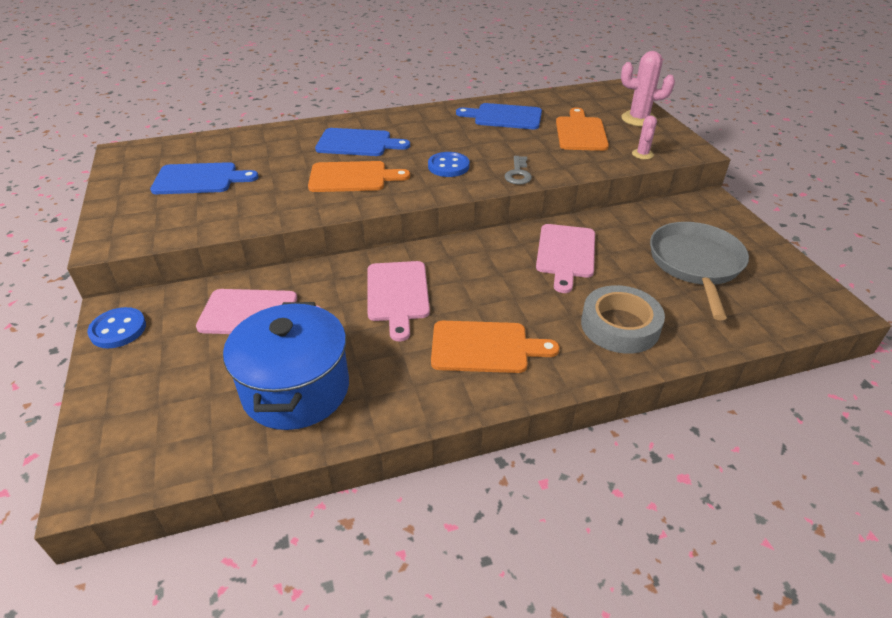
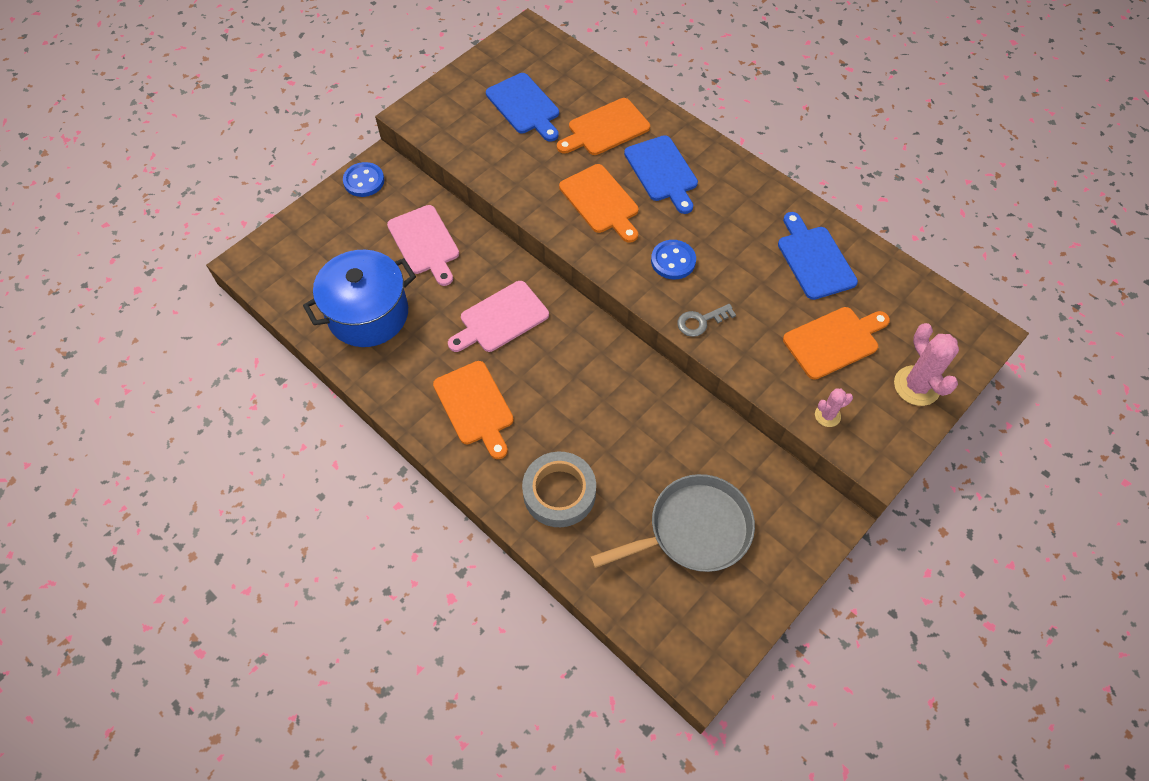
camera: 60 degrees right, 20 degrees up
pink cutting board [536,224,595,293] -> none
none -> orange cutting board [557,98,650,155]

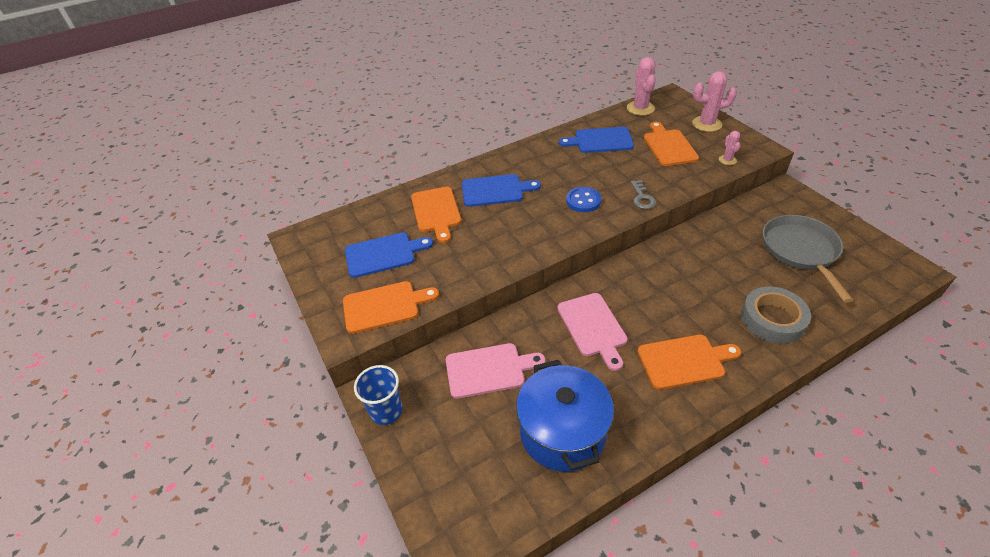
camera: 70 degrees left, 15 degrees down
blue button [343,162,384,197] -> blue cup [354,365,403,425]
orange cutting board [559,164,638,243] -> orange cutting board moved to [343,281,439,334]
none -> pink cactus [627,57,656,116]

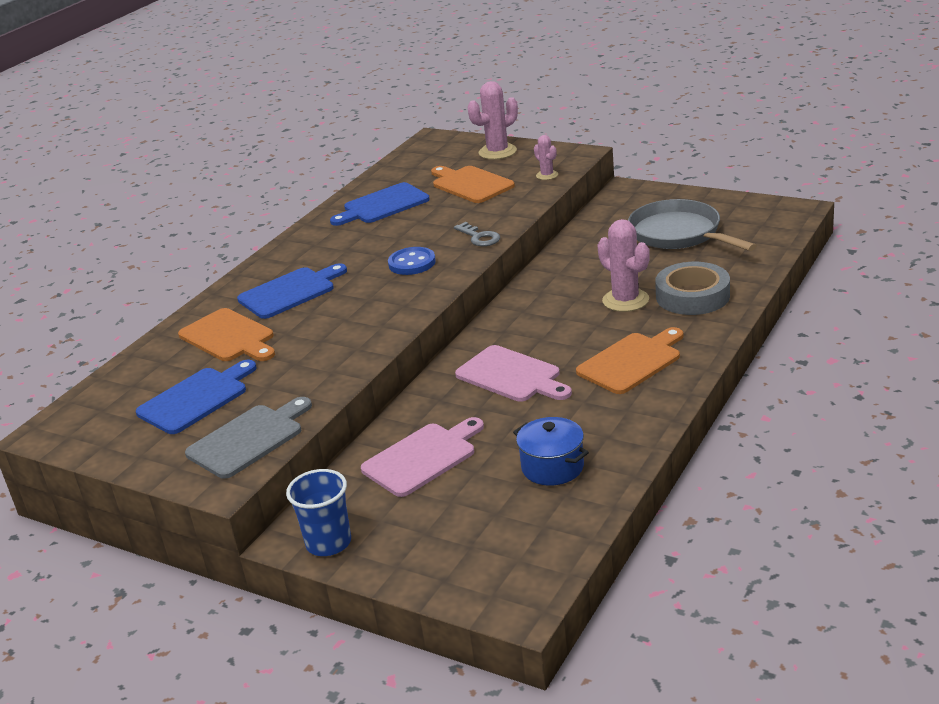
camera: 30 degrees left, 15 degrees down
orange cutting board [343,281,439,334] -> grey cutting board [185,397,312,479]
blue pot [516,360,614,472] -> blue pot [513,417,589,486], size x0.58
pink cactus [627,57,656,116] -> pink cactus moved to [598,219,650,312]

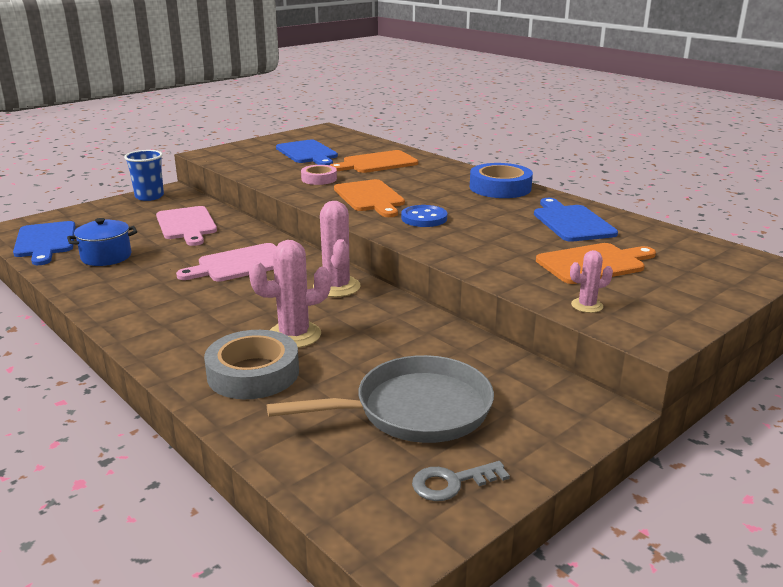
camera: 105 degrees right, 5 degrees down
grey cutting board [185,397,312,479] -> none
blue cutting board [237,263,347,319] -> blue cutting board moved to [13,221,76,265]
grey key [454,222,500,246] -> grey key moved to [412,461,510,501]
pink cactus [468,81,518,160] -> pink cactus moved to [313,201,361,297]
orange cutting board [576,327,683,394] -> orange cutting board moved to [334,179,405,217]
none -> pink tape [301,165,337,185]
none -> blue tape [470,163,533,198]

